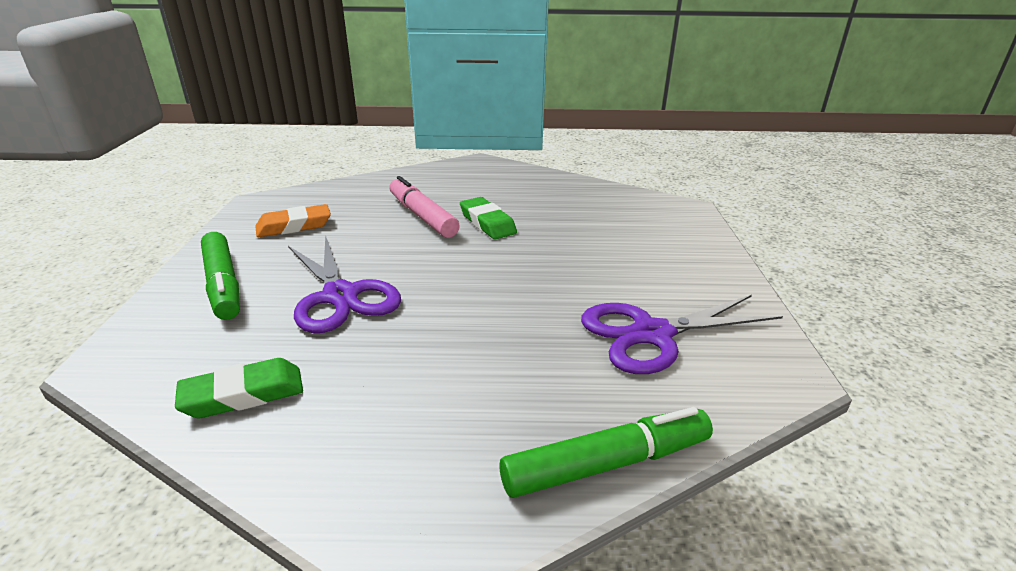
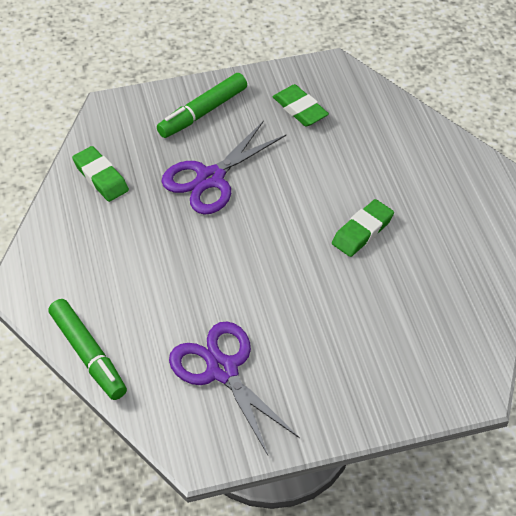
camera: 75 degrees right, 20 degrees up
orange eraser [255,204,331,237] -> green eraser [273,84,329,127]
pink marker [389,176,460,238] -> none

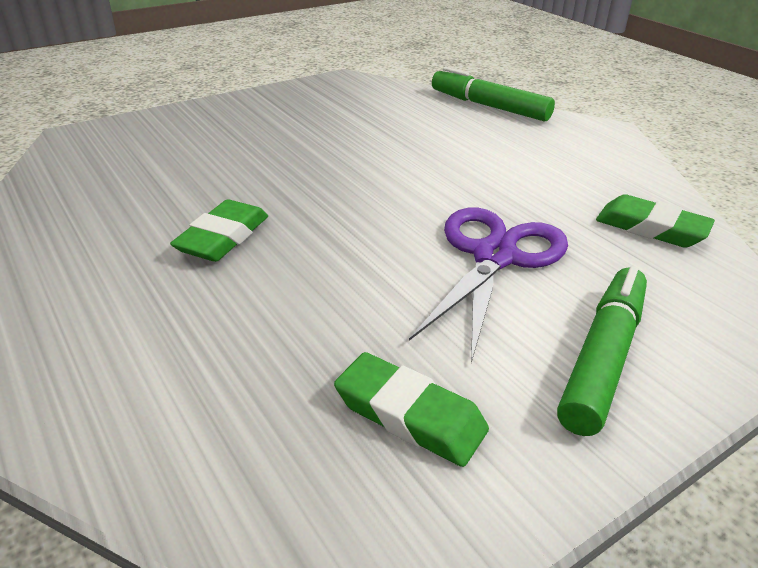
camera: 160 degrees right, 15 degrees down
purple scissors [169,321,300,455] -> none

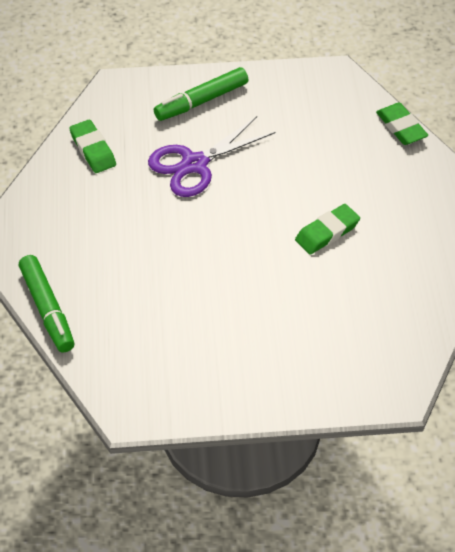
camera: 150 degrees left, 15 degrees up
green eraser [334,352,489,467] -> green eraser moved to [376,103,428,145]

